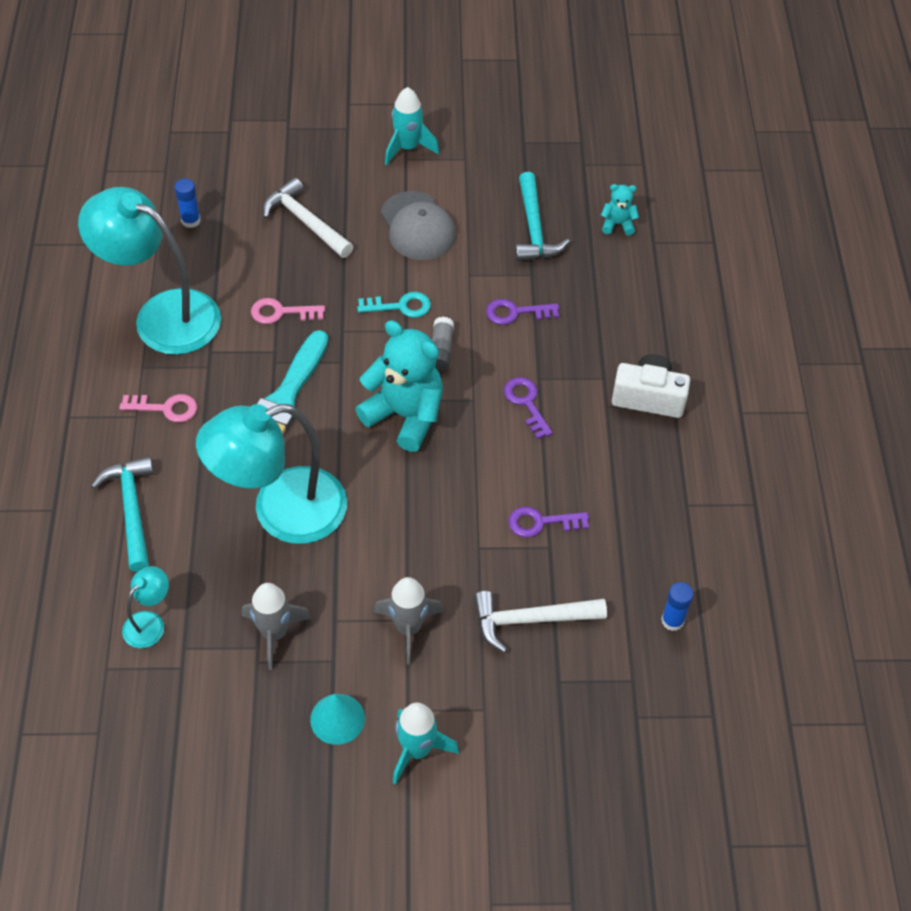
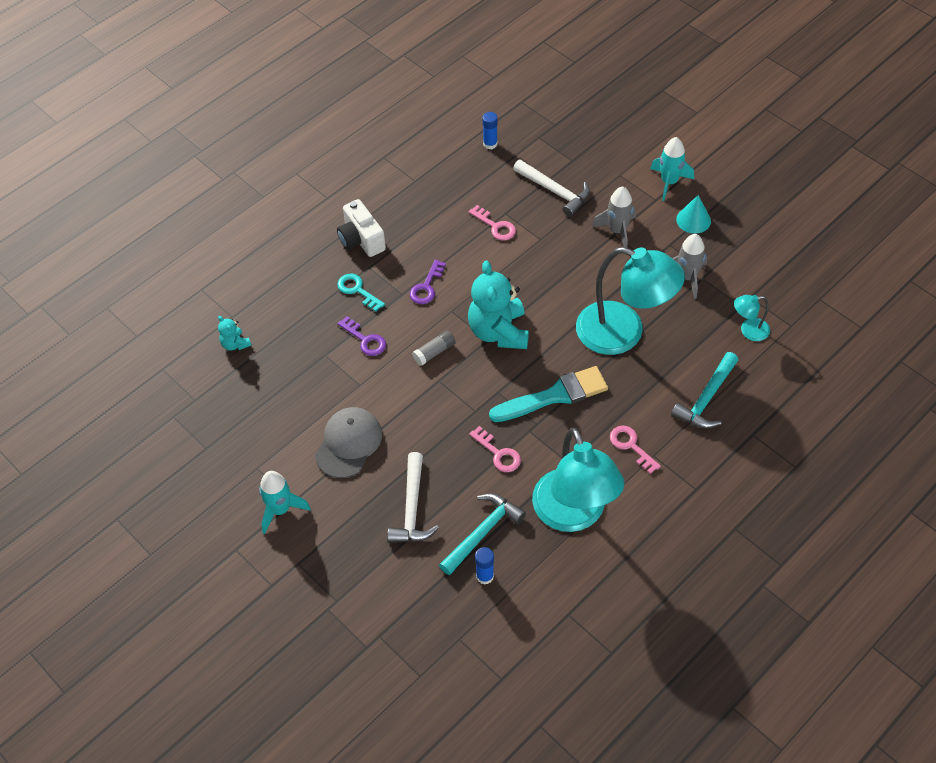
camera: 130 degrees left, 0 degrees up
turquoise key [357,292,431,318] -> turquoise key moved to [337,274,385,312]
purple key [509,506,589,538] -> pink key [469,205,516,240]
turquoise hammer [515,172,570,261] -> turquoise hammer moved to [439,494,526,575]

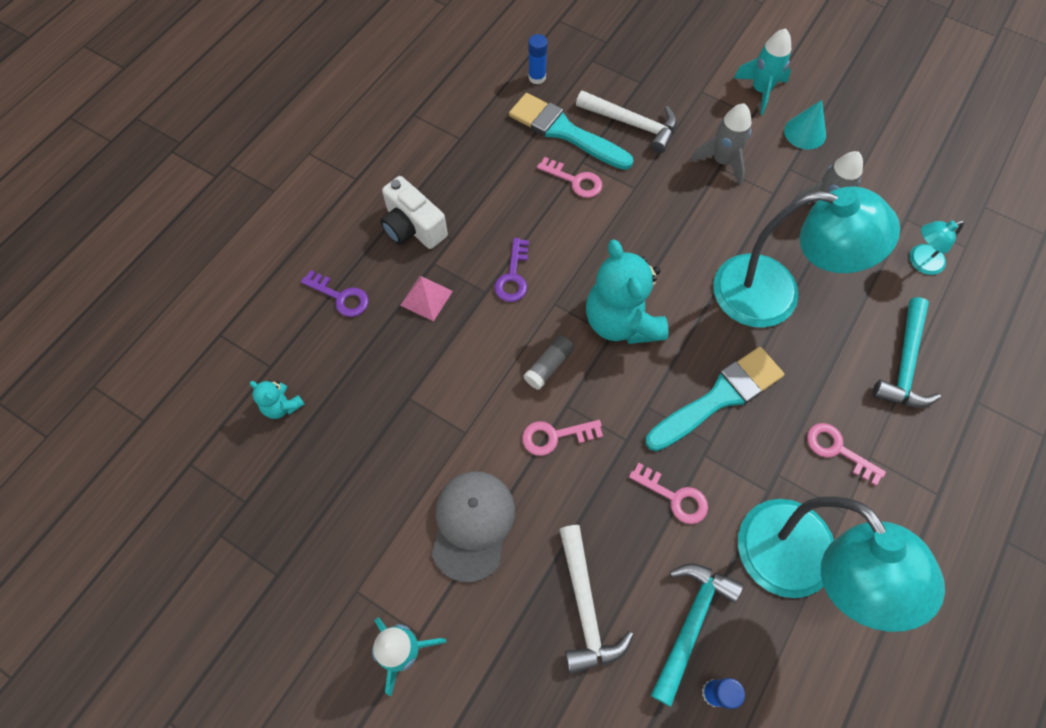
camera: 15 degrees left, 10 degrees up
turquoise key [337,274,385,312] -> pink pyramid [400,276,453,322]
purple key [338,316,386,356] -> purple key moved to [301,270,369,317]
none -> turquoise brush [509,93,633,170]
none -> pink key [522,420,603,456]

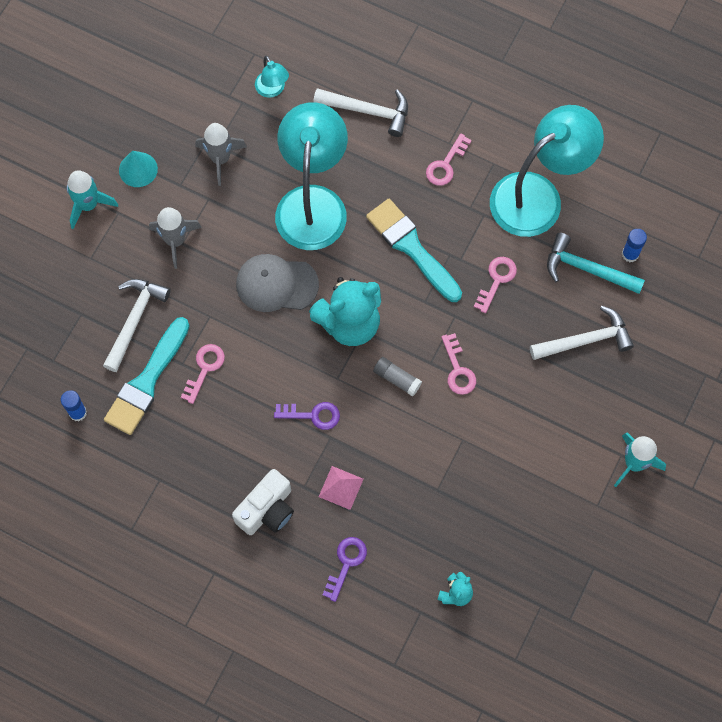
camera: 95 degrees left, 5 degrees up
grey cap [432,471,515,582] -> grey cap moved to [236,254,319,312]
turquoise hammer [872,297,941,408] -> white hammer [313,88,408,137]

